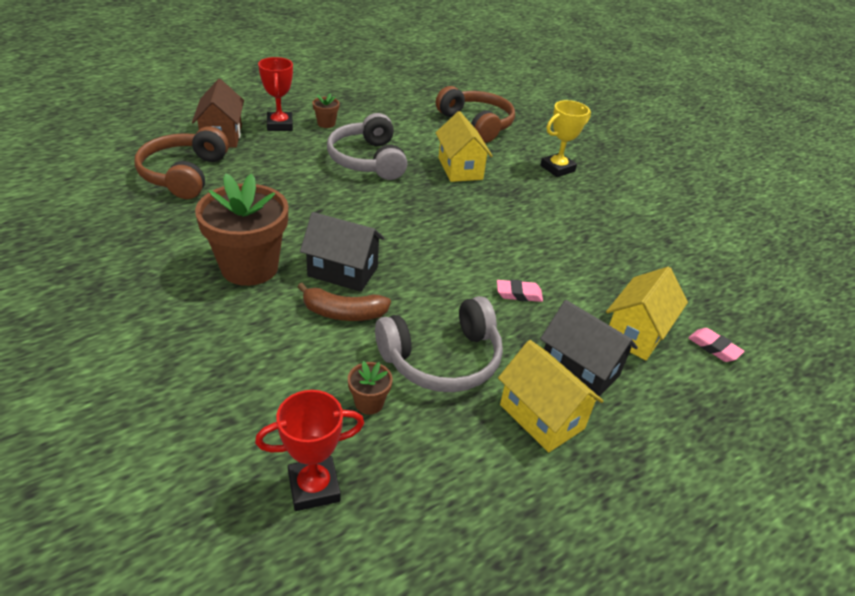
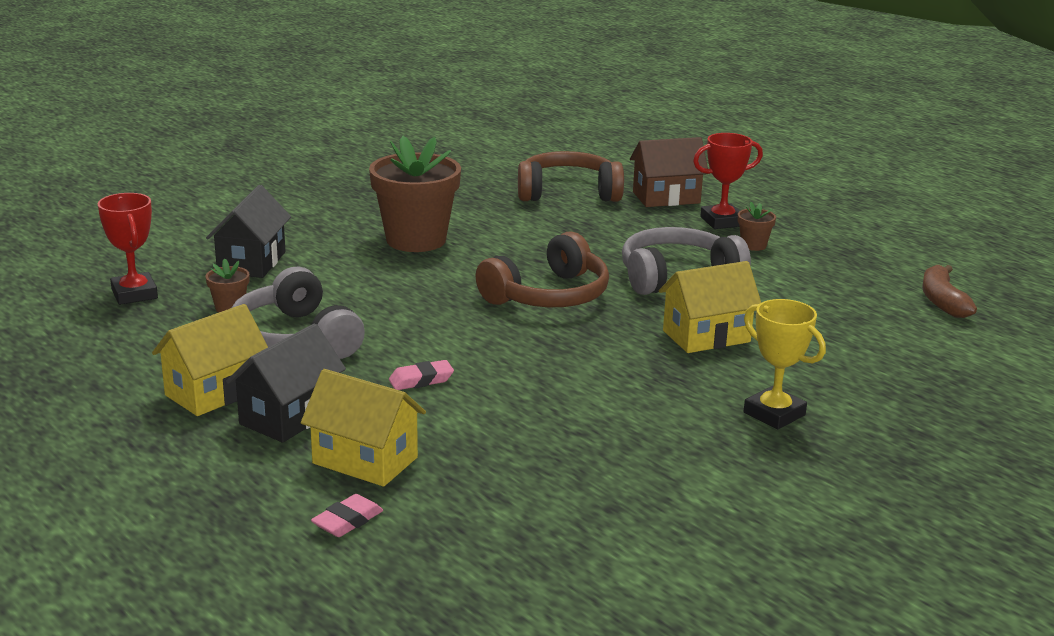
camera: 85 degrees right, 15 degrees down
brown banana [297,283,391,321] -> brown banana moved to [922,265,977,318]
black house [300,212,384,292] -> black house moved to [206,185,291,278]
brown headphones [436,86,515,143] -> brown headphones moved to [476,231,609,307]
pink eraser [497,280,543,302] -> pink eraser turned 75 degrees clockwise [389,360,454,390]

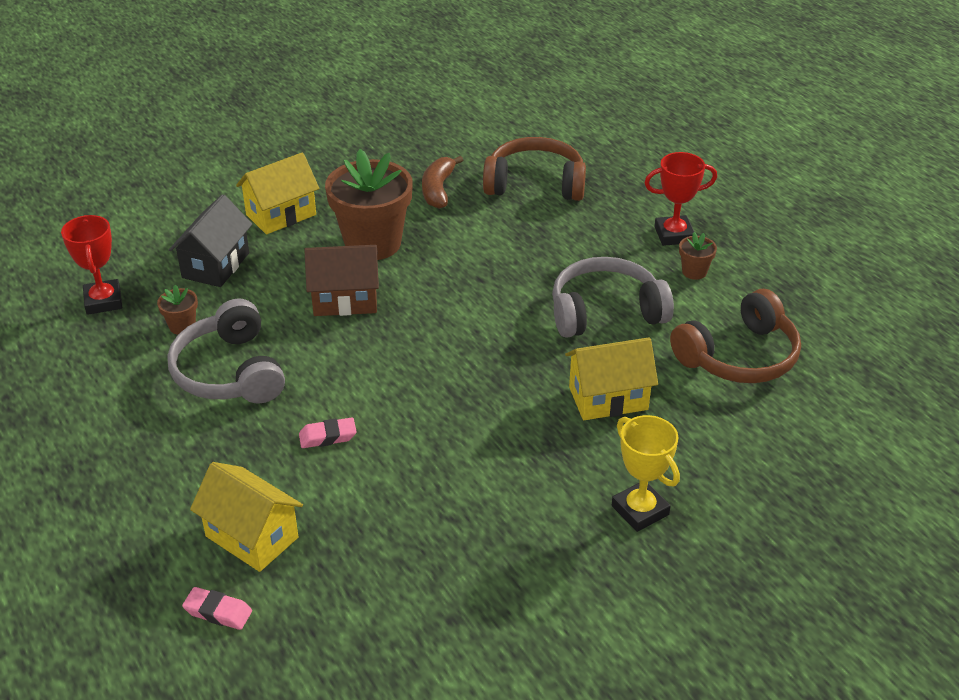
camera: 10 degrees right, 15 degrees up
yellow house [152,304,268,416] -> yellow house moved to [236,152,320,234]
black house [226,323,346,443] -> none
pink eraser [311,494,383,537] -> pink eraser turned 60 degrees clockwise [182,587,252,630]
brown headphones [476,231,609,307] -> brown headphones moved to [670,289,801,383]
brown house [630,137,708,207] -> brown house moved to [304,245,379,316]
brown banana [922,265,977,318] -> brown banana moved to [422,156,463,209]

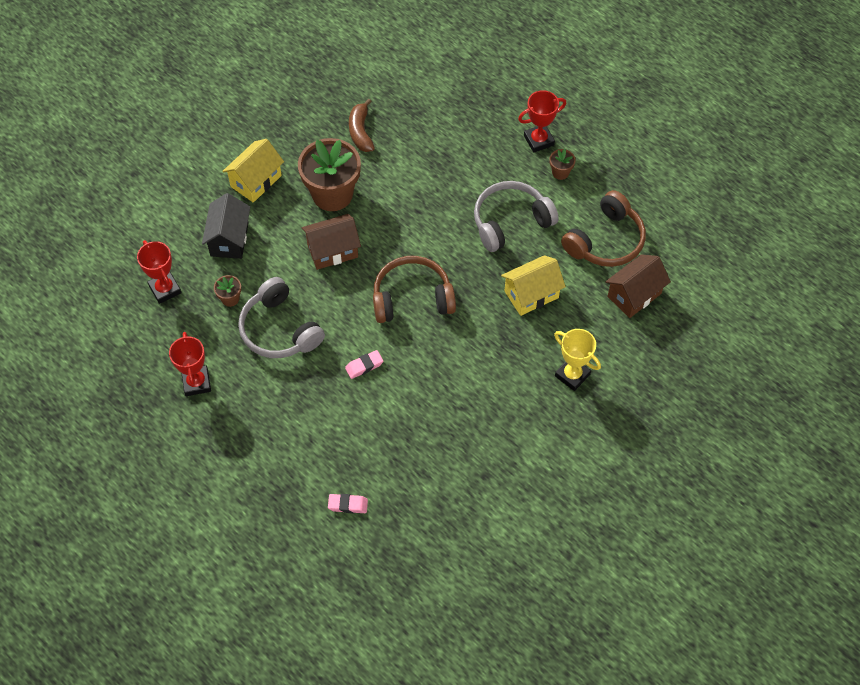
camera: 15 degrees left, 20 degrees up
yellow house [190,462,303,572] -> none
brown headphones [483,137,586,201] -> brown headphones moved to [373,256,456,323]
none -> red trophy [169,332,211,396]
none -> brown house [605,254,671,318]

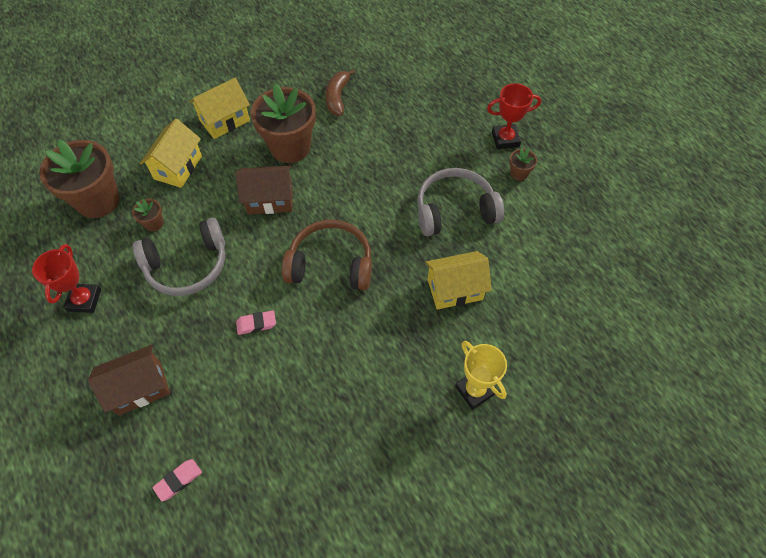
camera: 15 degrees right, 0 degrees up
red trophy [137,240,181,304] -> brown flower pot [39,140,120,218]
black house [202,193,250,259] -> yellow house [140,119,202,188]
grey headphones [238,277,325,358] -> grey headphones turned 90 degrees counterclockwise [133,218,225,296]
pink eraser [328,494,368,513] -> pink eraser turned 60 degrees counterclockwise [153,459,202,501]
brown headphones [561,190,646,267] -> none
brown house [605,254,671,318] -> brown house moved to [88,345,170,415]

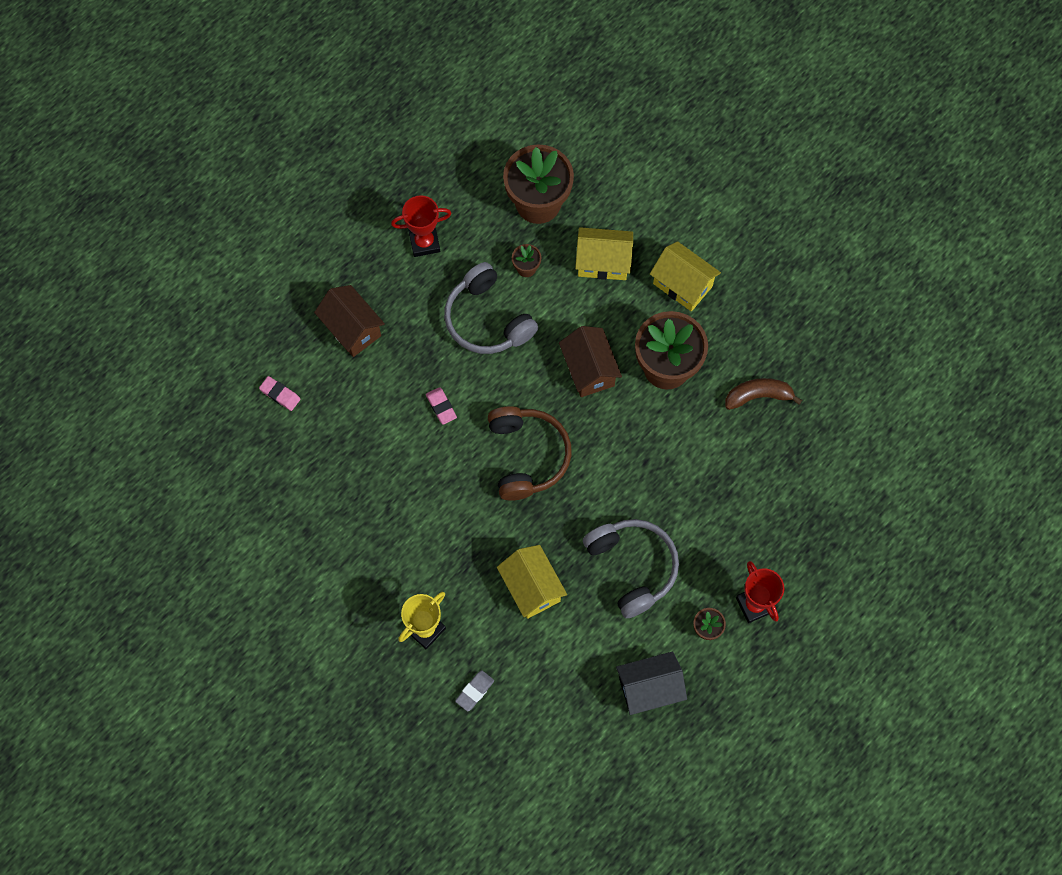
camera: 75 degrees right, 10 degrees up
none -> grey eraser [455,670,494,712]
none -> black house [616,652,687,715]

